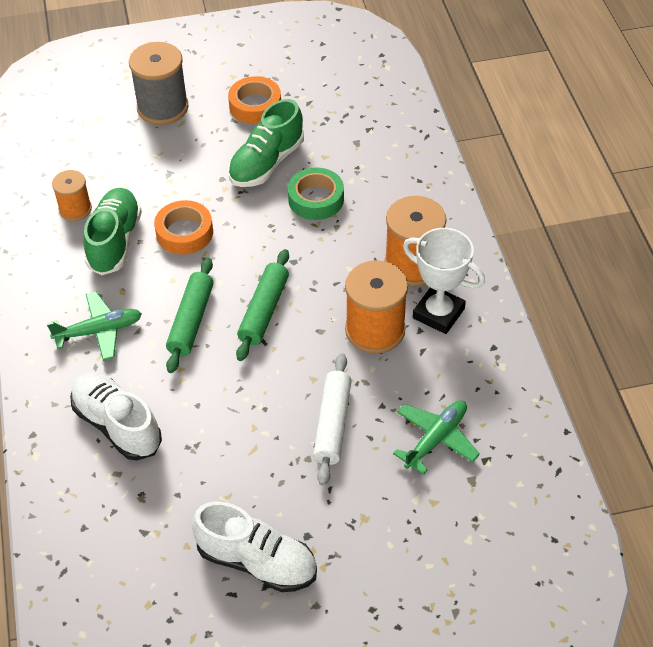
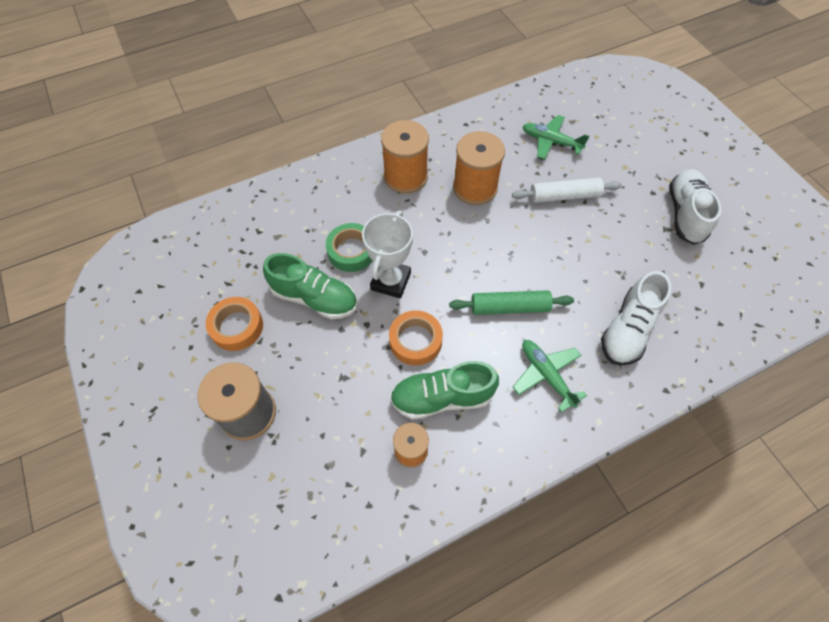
camera: 105 degrees left, 10 degrees up
green rolling pin [236,249,289,361] -> none
white trophy [403,228,485,334] -> white trophy moved to [362,211,413,299]

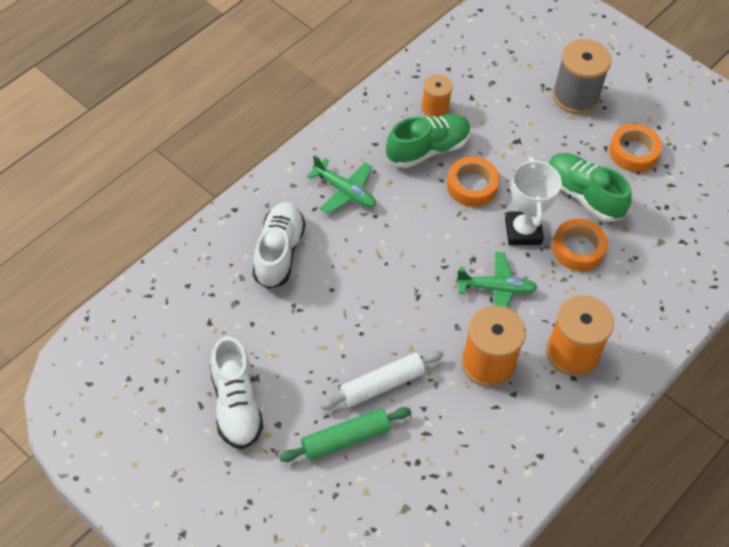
camera: 155 degrees right, 5 degrees down
green shoe [263,253,357,319] -> green shoe turned 45 degrees clockwise [548,153,632,222]
green tape [326,223,372,272] -> orange tape [552,219,608,271]
green rolling pin [449,290,574,315] -> green rolling pin moved to [279,407,411,462]
green plane [523,115,589,160] -> green plane moved to [456,252,538,308]

